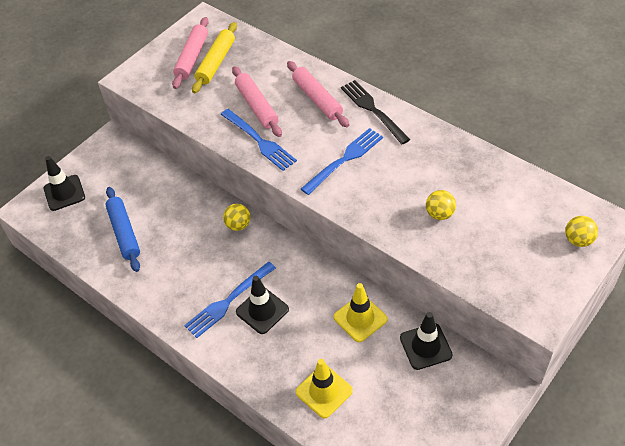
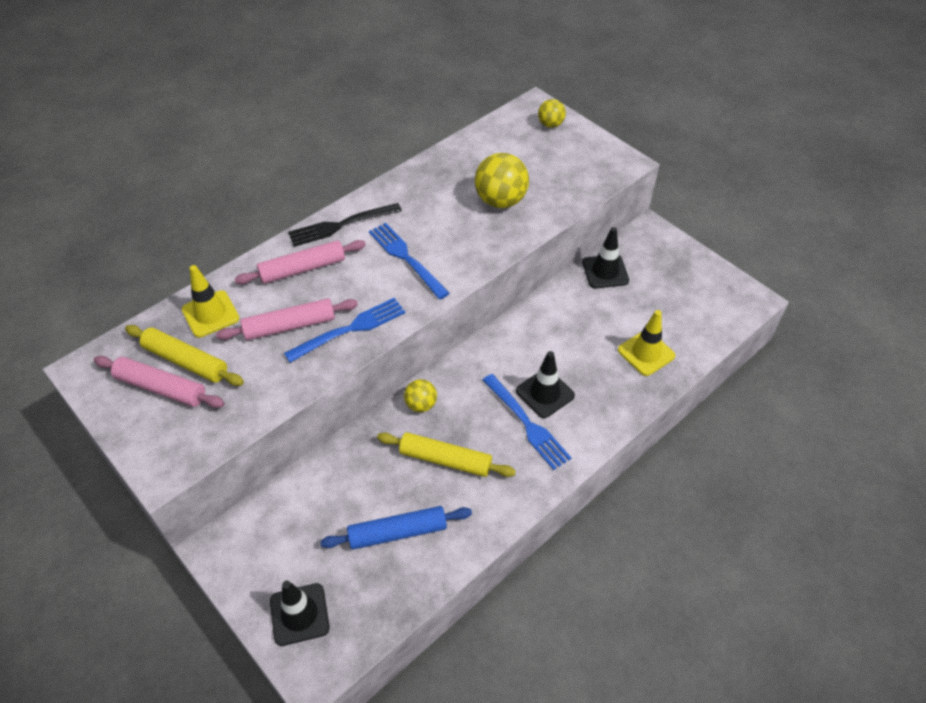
camera: 85 degrees left, 0 degrees up
yellow traffic cone [333,283,388,342] -> yellow traffic cone moved to [182,265,239,338]
yellow ball [426,190,456,220] -> yellow ball [475,153,529,208], size x1.79
none -> yellow rolling pin [377,432,516,477]

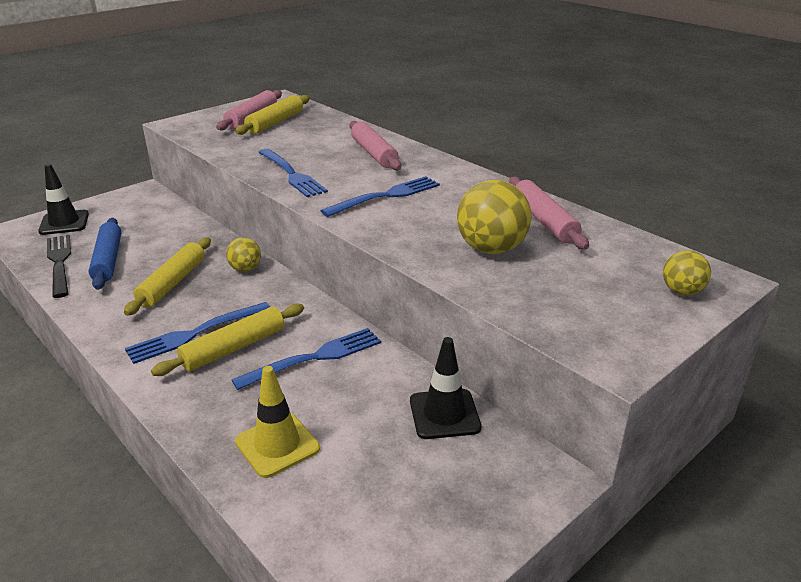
camera: 90 degrees right, 20 degrees down
yellow traffic cone [182,265,239,338] -> none
pink rolling pin [216,298,358,340] -> pink rolling pin moved to [509,177,589,249]
black fork [288,203,402,247] -> black fork moved to [47,235,71,298]
black traffic cone [516,351,575,418] -> yellow rolling pin [151,303,304,376]
none -> blue fork [232,328,381,390]

